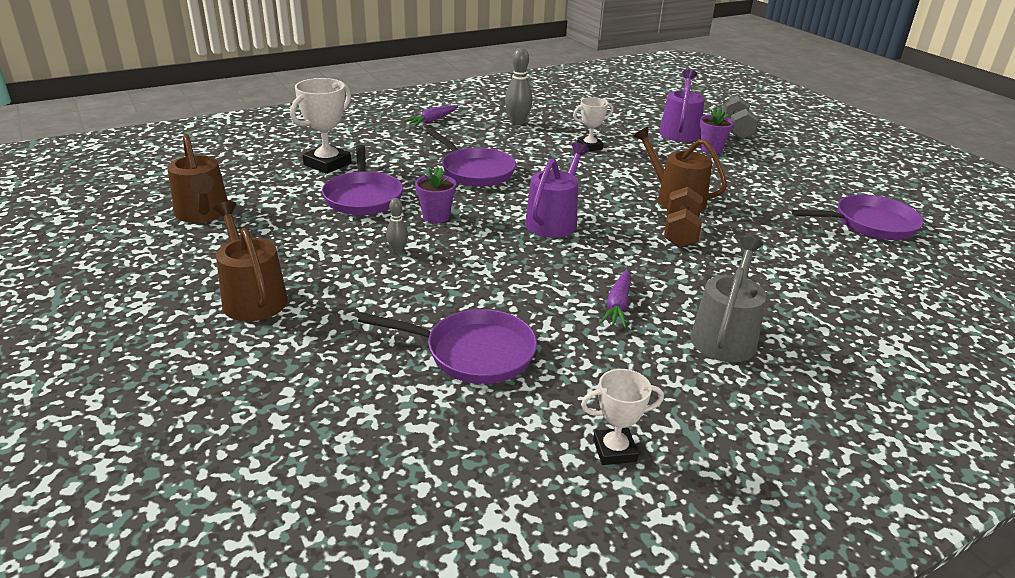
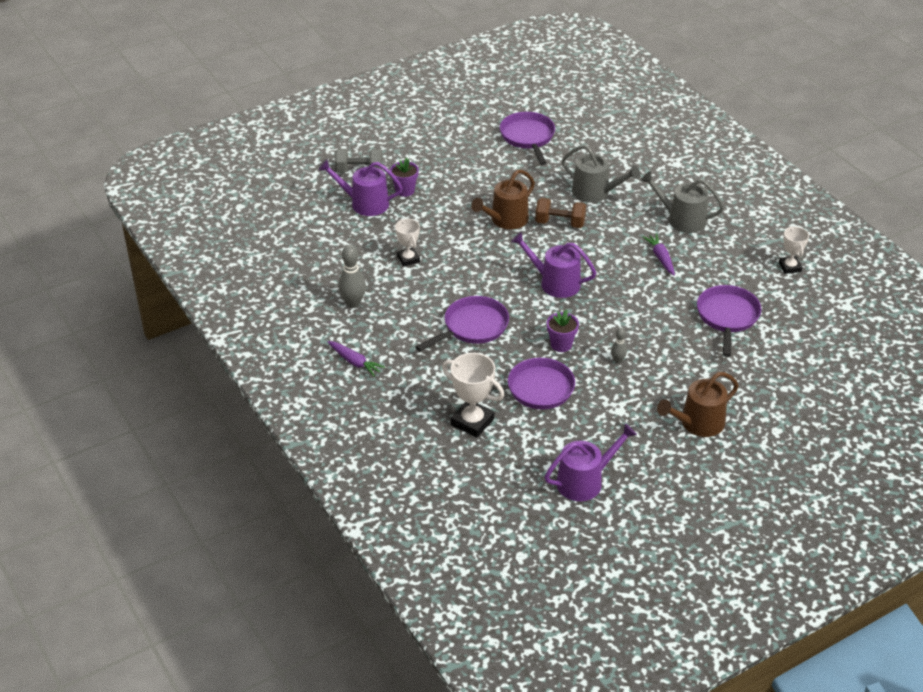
camera: 90 degrees left, 10 degrees up
brown watering can [167,134,228,223] -> purple watering can [545,423,637,501]
purple carrot [600,269,631,328] -> purple carrot turned 120 degrees counterclockwise [643,234,675,275]
none -> grey watering can [562,145,640,203]

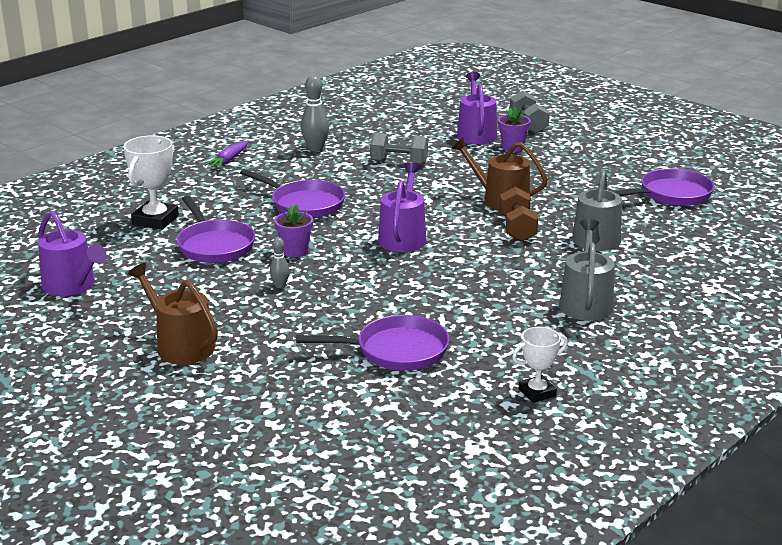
camera: 75 degrees right, 15 degrees down
white trophy [395,219,420,266] -> grey dumbbell [370,133,428,165]
purple carrot [643,234,675,275] -> none

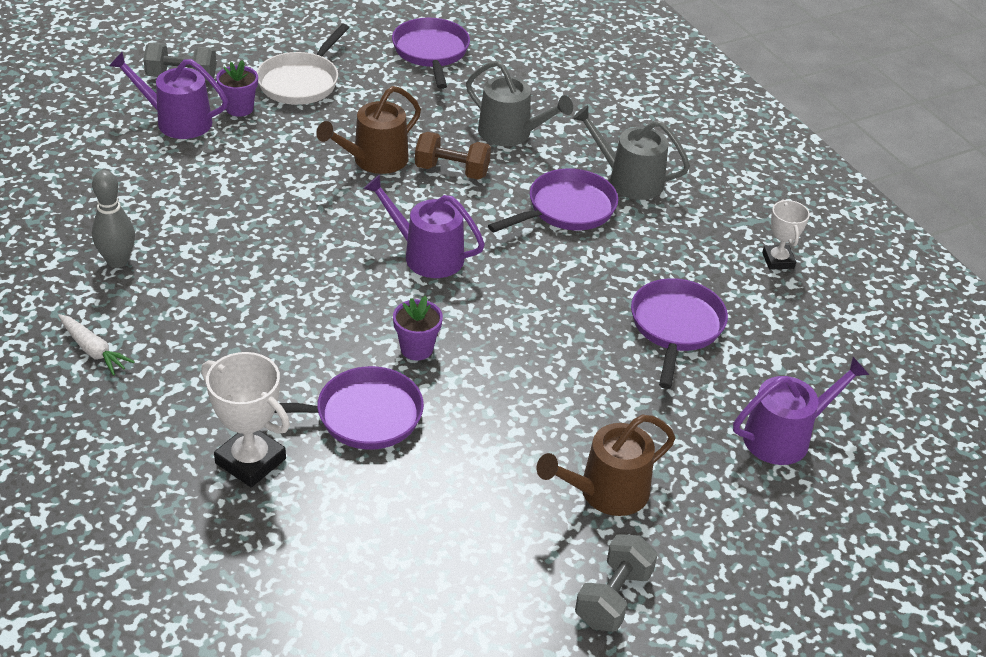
camera: 75 degrees left, 15 degrees up
purple watering can [38,211,107,296] -> purple watering can moved to [733,357,869,465]
purple carrot [204,141,249,168] -> white carrot [58,314,135,376]
purple pan [240,169,345,218] -> purple pan moved to [488,168,618,232]
grey bowling pin [270,237,290,288] -> none
grey dumbbell [370,133,428,165] -> grey dumbbell moved to [575,534,658,632]
none -> white pan [257,24,349,105]

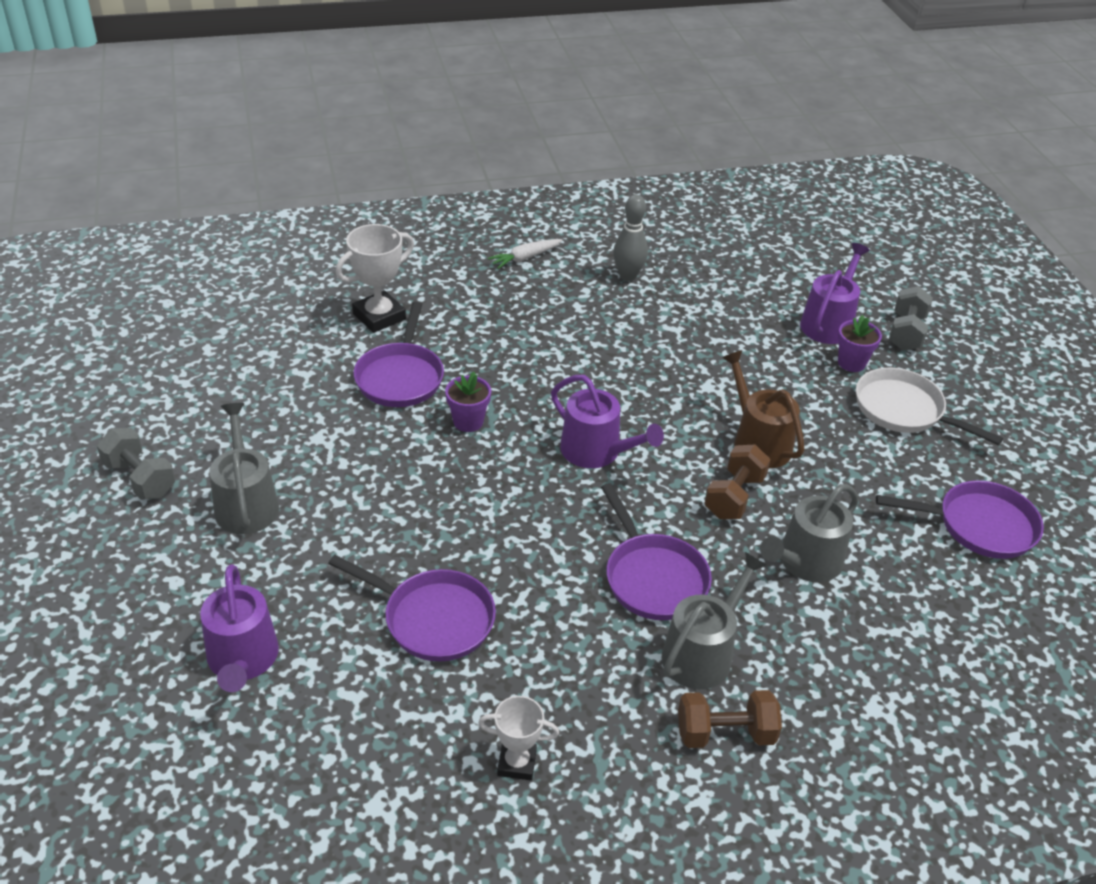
camera: 105 degrees right, 0 degrees up
purple watering can [363,175,485,278] -> purple watering can turned 90 degrees clockwise [551,375,664,468]
brown watering can [537,414,675,516] -> grey watering can [209,403,279,534]
none -> brown dumbbell [678,690,782,748]

